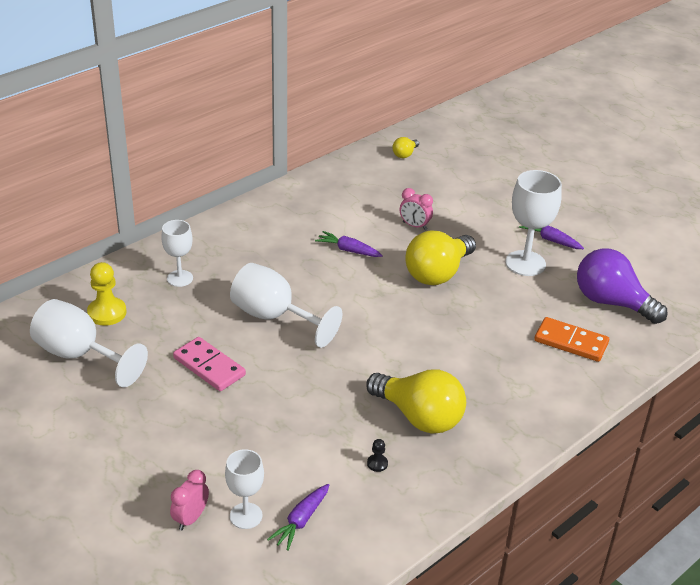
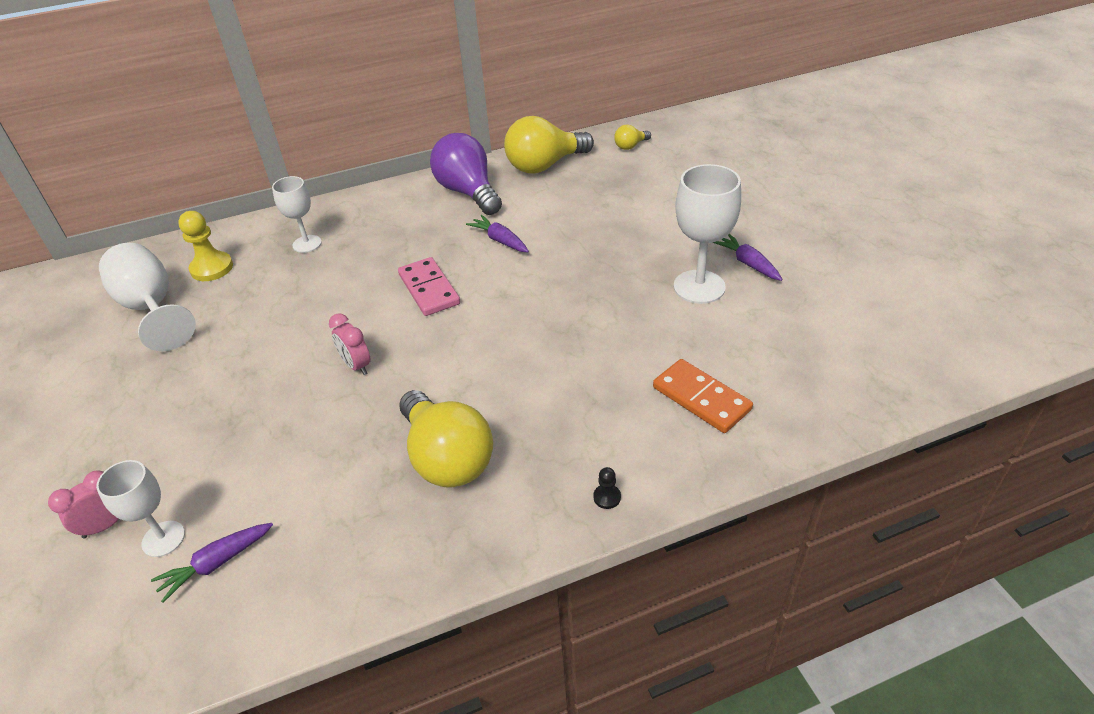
camera: 25 degrees right, 5 degrees up
pink domino [173,337,246,391] -> pink domino moved to [398,257,460,316]
white goblet [230,263,342,348] -> none
black pawn [367,439,388,472] -> black pawn moved to [593,467,621,509]
pink clock [400,188,433,230] -> pink clock moved to [329,313,371,375]
yellow light bulb [405,231,476,285] -> yellow light bulb moved to [504,116,594,173]
purple light bulb [577,249,667,324] -> purple light bulb moved to [430,133,502,215]

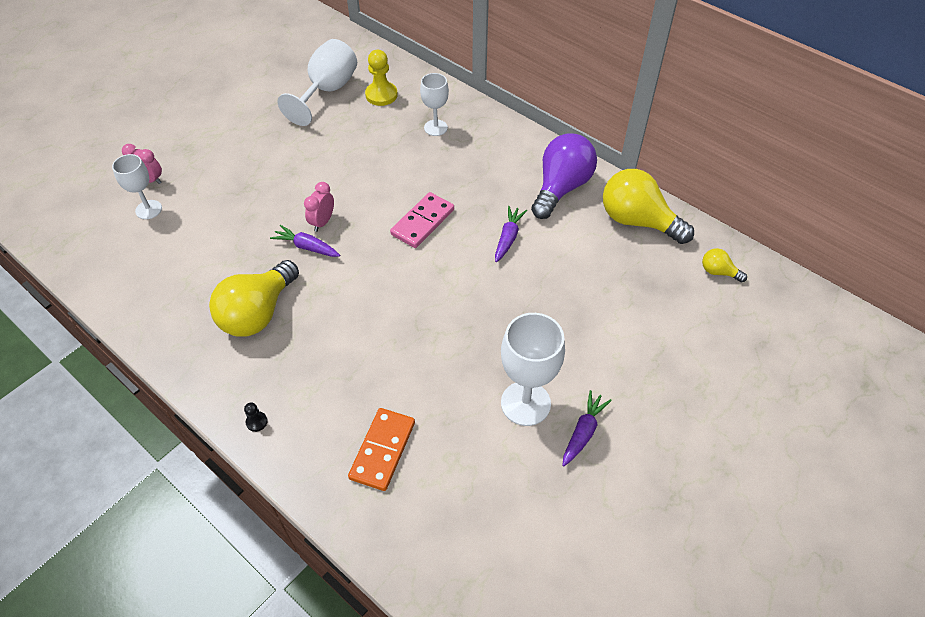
camera: 60 degrees right, 10 degrees up
purple carrot [151,523,273,603] -> purple carrot moved to [270,225,340,257]

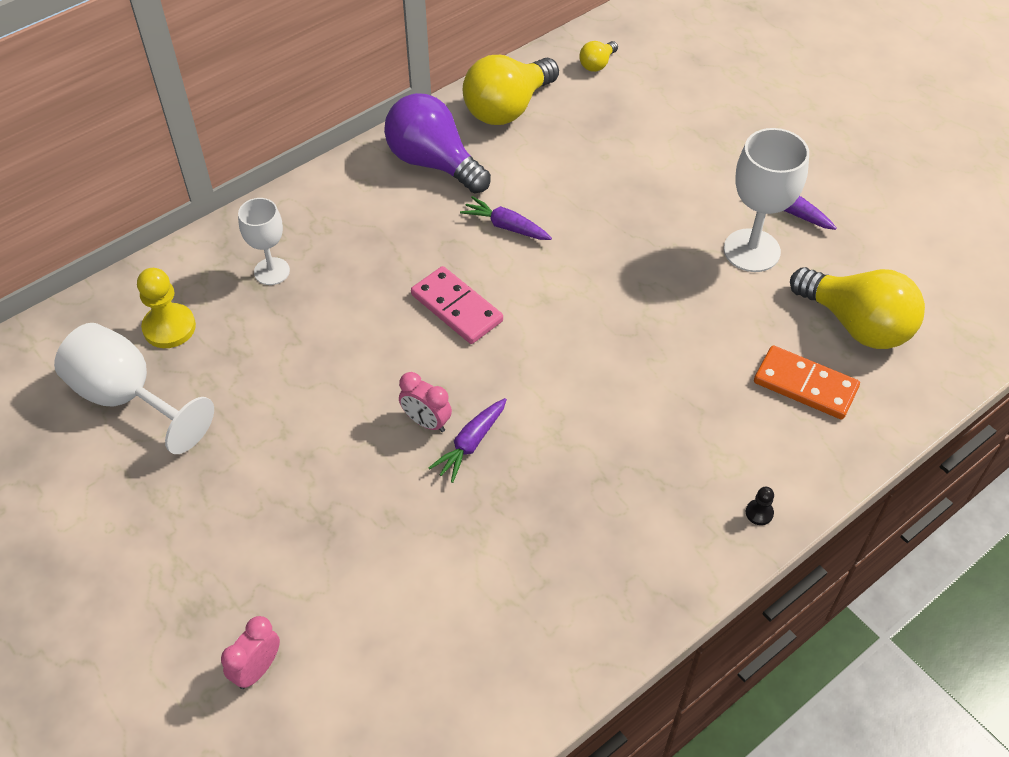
camera: 80 degrees left, 0 degrees up
white goblet [112,154,162,219] -> none
yellow light bulb [209,260,299,337] -> yellow light bulb moved to [790,267,925,349]

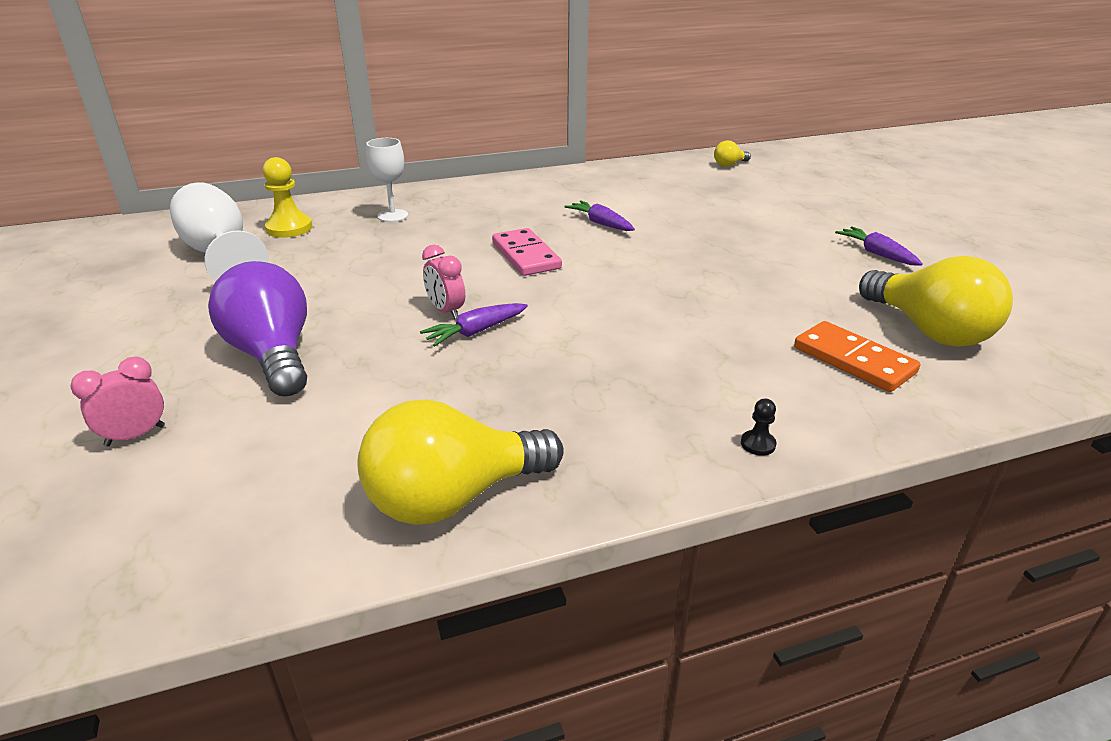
camera: 20 degrees right, 20 degrees down
purple light bulb [384,93,491,194] -> purple light bulb moved to [208,261,307,397]
yellow light bulb [462,55,559,125] -> yellow light bulb moved to [357,400,564,525]
white goblet [724,128,809,272] -> none

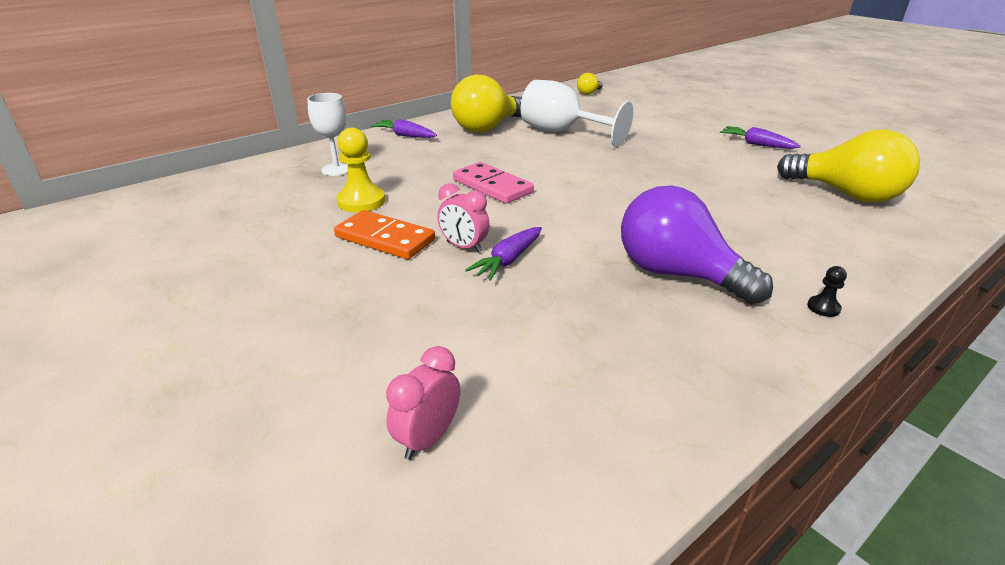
camera: 20 degrees left, 0 degrees up
pink clock [71,357,165,446] -> pink clock moved to [386,346,460,460]
white goblet [170,182,269,281] -> white goblet moved to [520,80,633,147]
purple light bulb [208,261,307,397] -> purple light bulb moved to [621,185,773,304]
yellow pawn [263,157,312,238] -> yellow pawn moved to [337,128,385,212]
yellow light bulb [357,400,564,525] -> yellow light bulb moved to [451,75,522,132]
purple carrot [564,200,635,231] -> purple carrot moved to [371,119,437,138]
orange domino [794,321,920,392] -> orange domino moved to [334,210,435,259]

